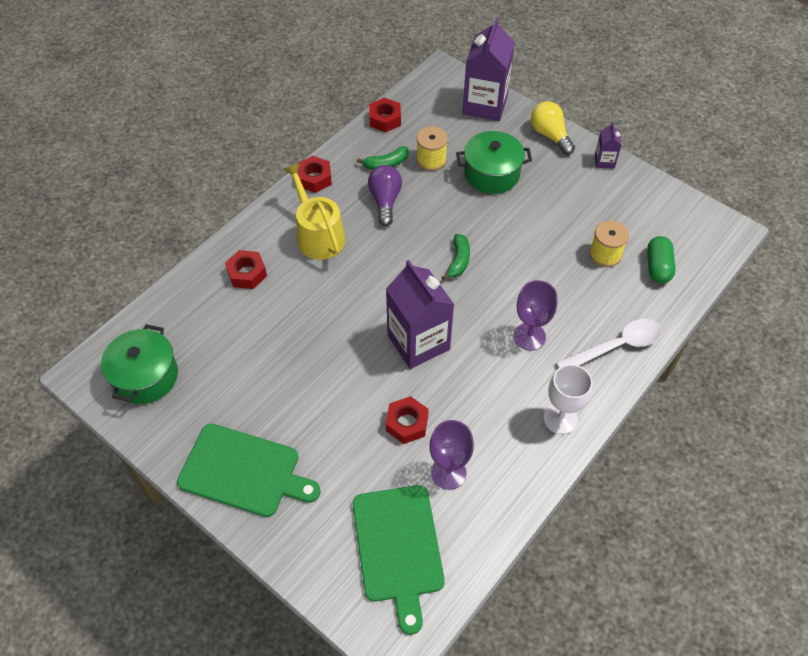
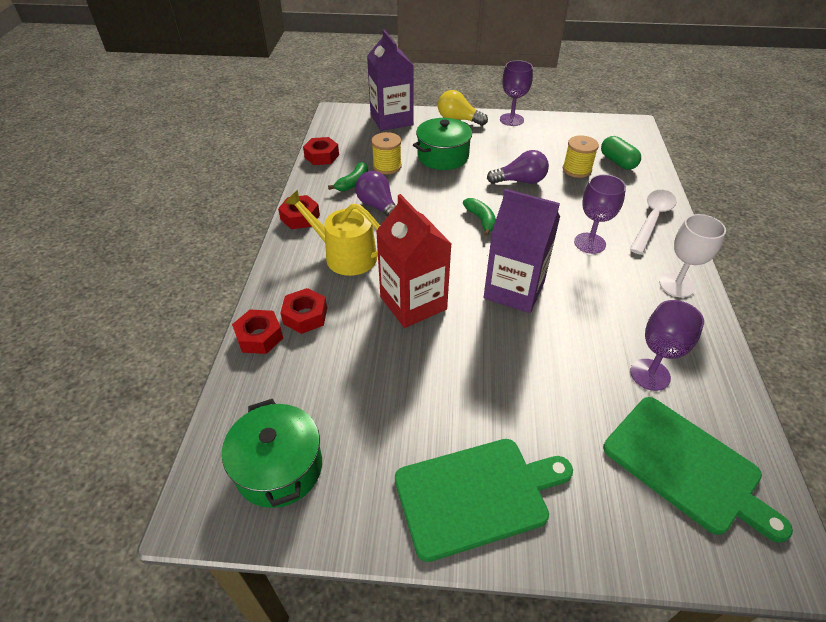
camera: 35 degrees left, 10 degrees down
red nut [386,396,429,444] -> red nut moved to [232,310,283,354]
purple carton [595,122,622,169] -> purple goblet [500,60,533,126]
none -> red carton [376,194,452,328]
none -> purple light bulb [487,150,549,184]

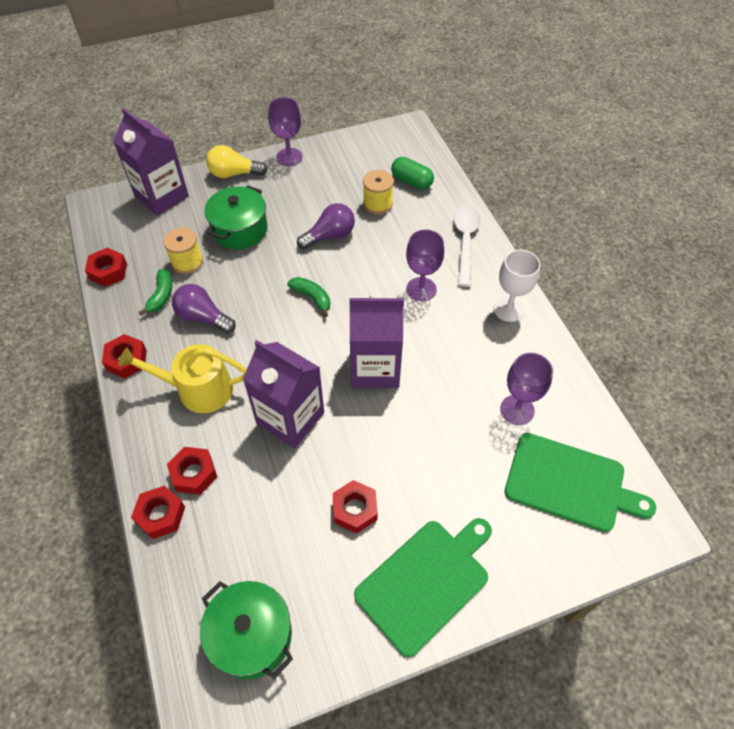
camera: 25 degrees left, 10 degrees up
red carton [376,194,452,328] -> purple carton [243,340,324,448]
none -> red nut [333,480,378,533]

